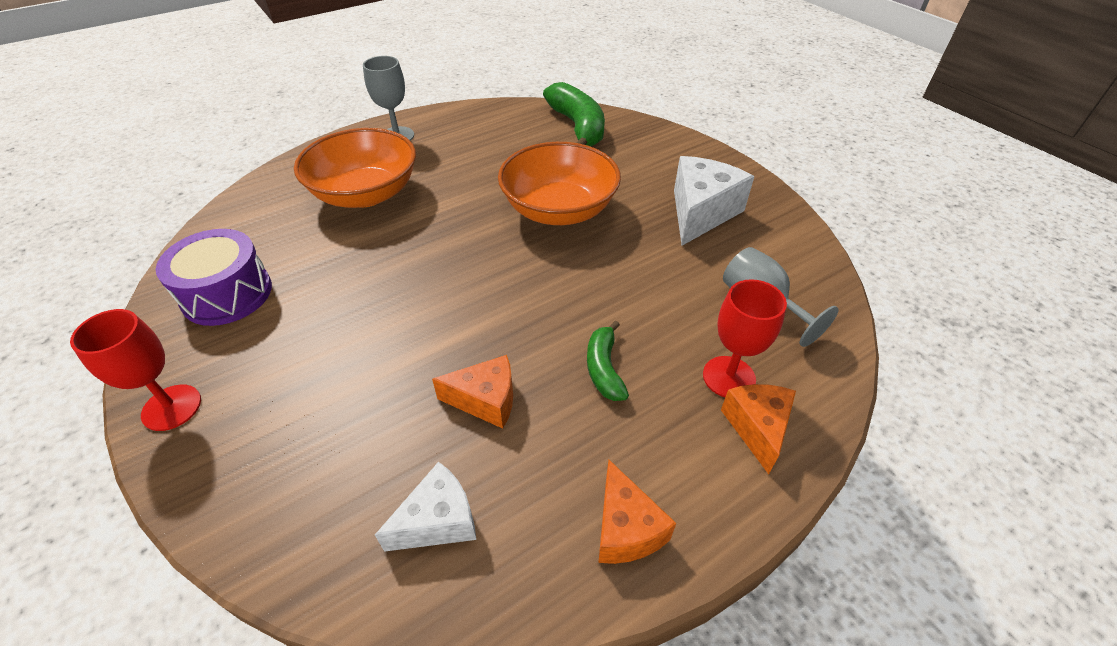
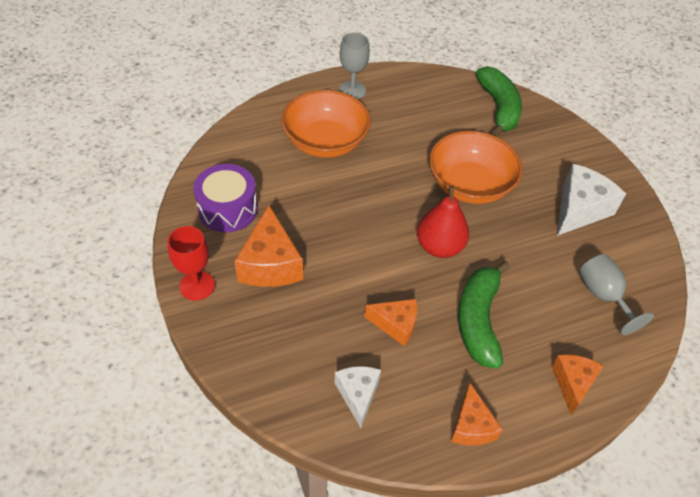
camera: 10 degrees right, 5 degrees up
white cheese [375,462,476,552] -> white cheese turned 75 degrees counterclockwise [334,366,381,428]
green banana [587,321,629,401] -> green banana [458,261,510,369], size x1.84
red goblet [703,279,787,397] -> none
none -> orange cheese [234,205,303,287]
none -> red pear [417,186,469,258]

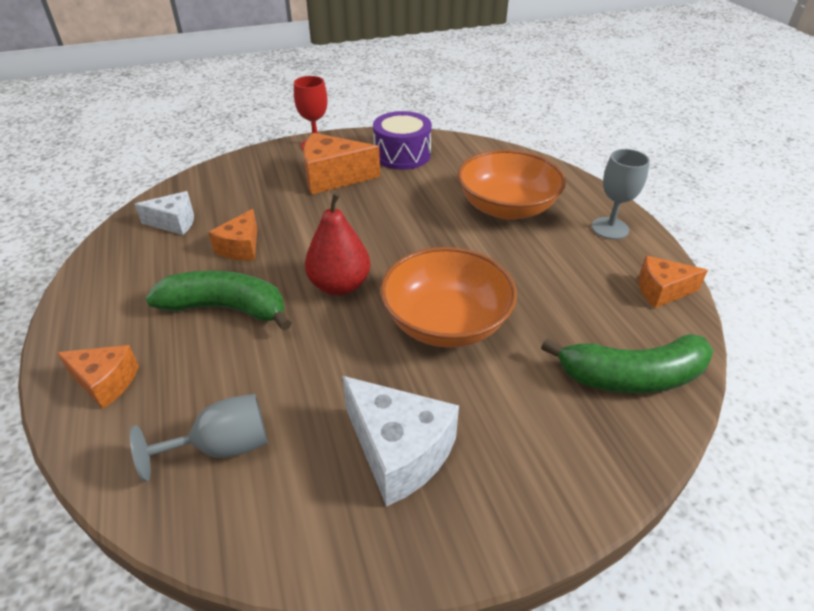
camera: 95 degrees right, 10 degrees down
orange cheese [451,383,503,446] -> orange cheese moved to [638,256,708,308]

